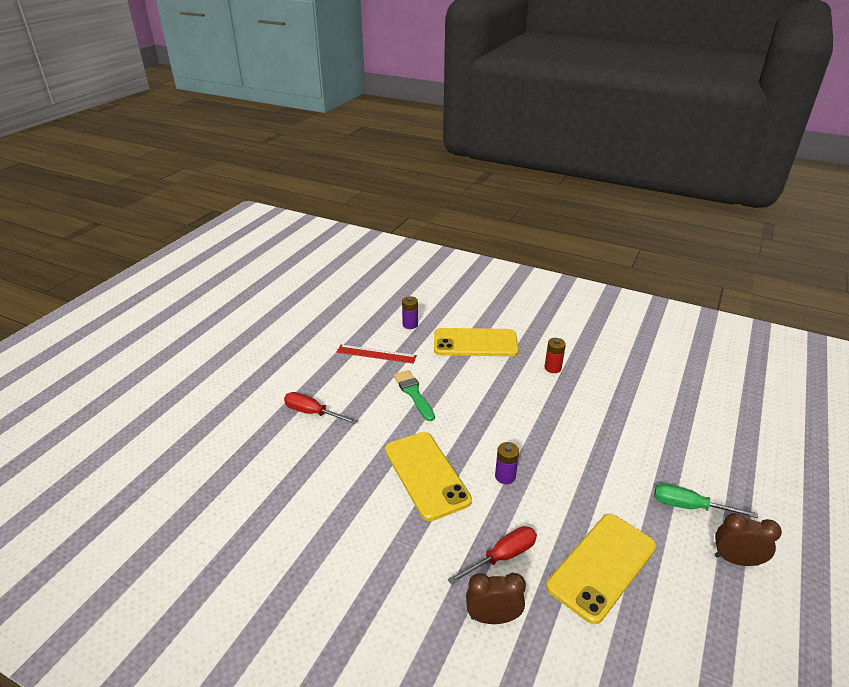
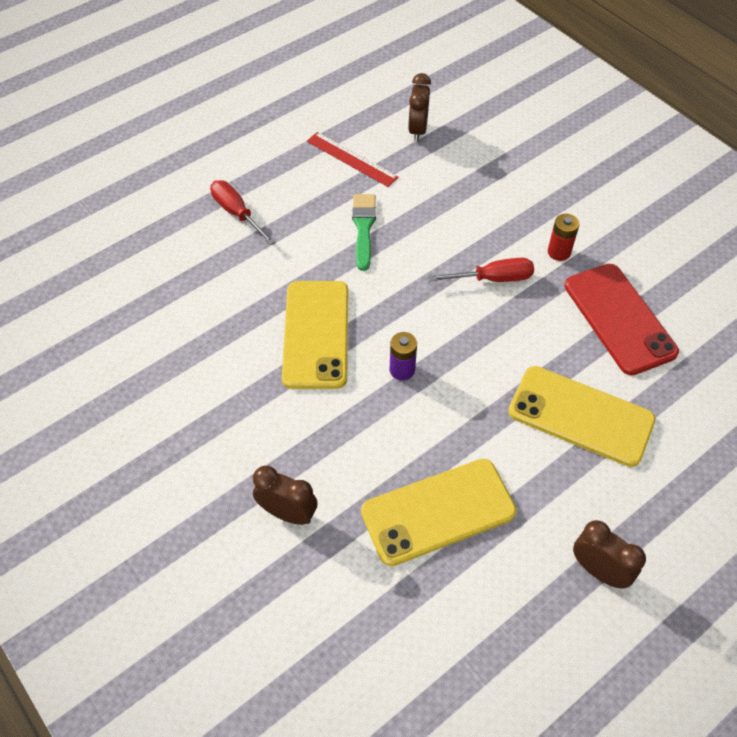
camera: 25 degrees right, 20 degrees up
purple battery [402,296,418,329] -> brown clock [408,73,431,142]
yellow phone [434,328,519,356] -> yellow phone moved to [508,366,656,467]
red screwdriver [448,526,537,585] -> red screwdriver moved to [428,258,534,282]
green screwdriver [654,483,758,518] -> none
none -> red phone [565,264,679,375]

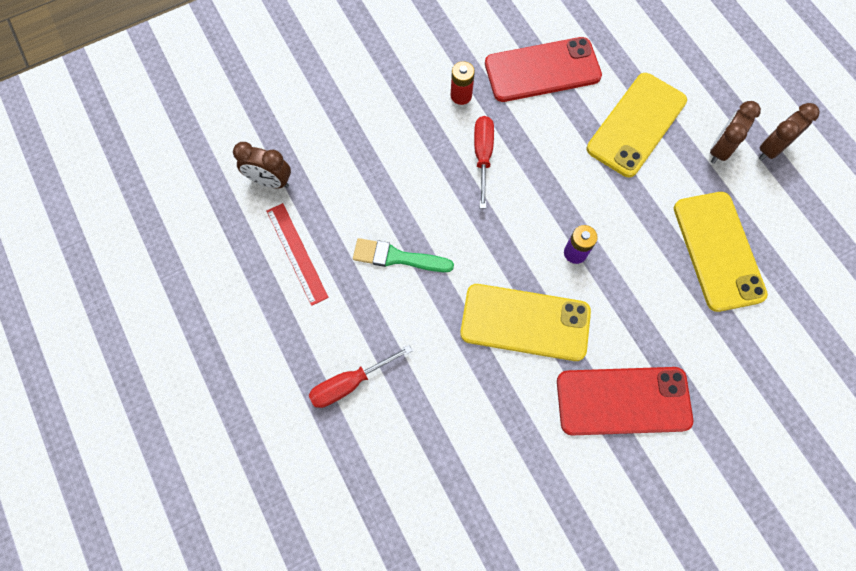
camera: 80 degrees left, 15 degrees up
brown clock [253,466,318,525] -> brown clock moved to [710,101,761,164]
red ruler [307,132,399,187] -> red ruler turned 75 degrees counterclockwise [267,203,329,306]
none -> red phone [557,367,693,436]

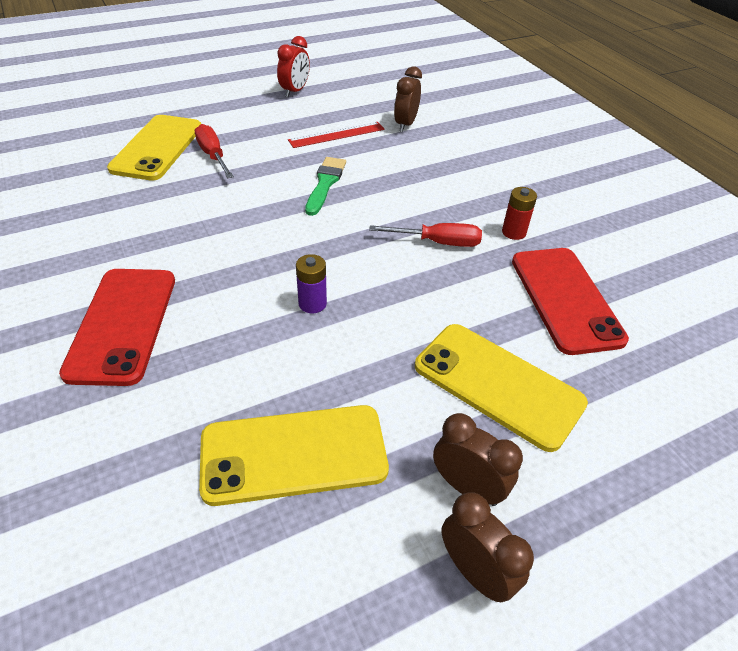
camera: 90 degrees right, 25 degrees down
yellow phone [460,284,591,361] -> yellow phone moved to [107,115,201,181]
none -> red clock [277,36,310,97]

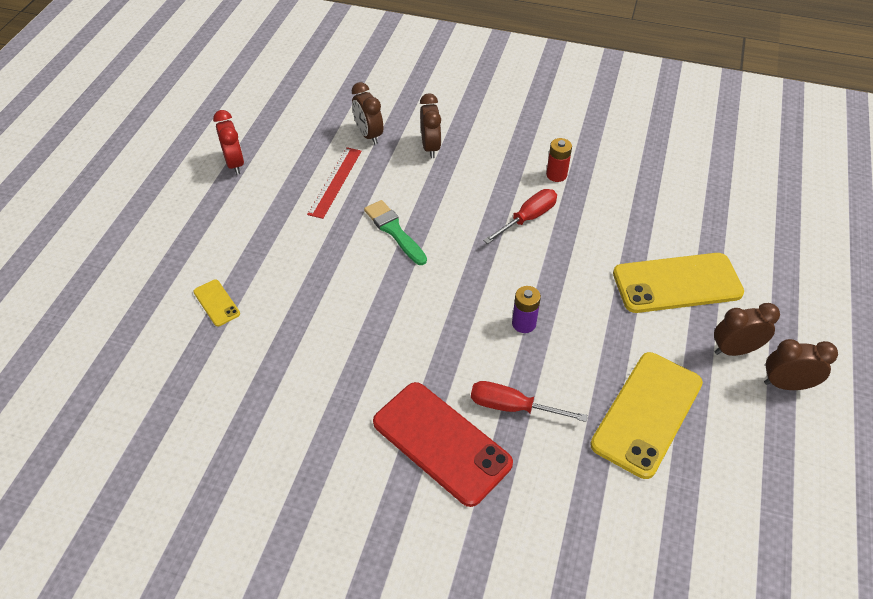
camera: 45 degrees left, 5 degrees up
yellow phone [107,115,201,181] -> yellow phone [193,280,240,326], size x0.45
red screwdriver [195,124,234,178] -> red screwdriver moved to [471,381,588,422]
red phone [512,248,629,355] -> none
none -> brown clock [420,93,441,158]

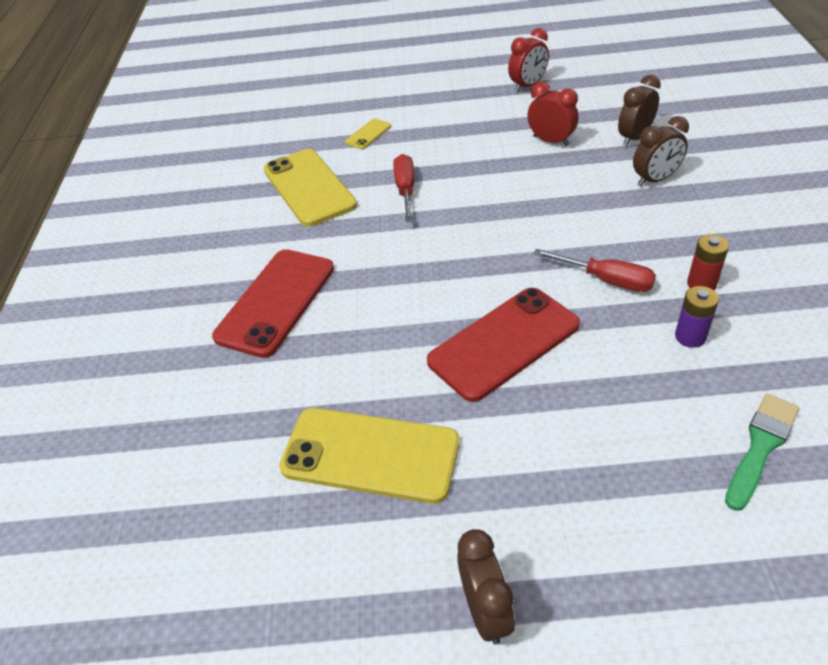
camera: 75 degrees right, 5 degrees down
red ruler [307,147,362,219] -> red clock [528,82,578,146]
green brush [364,200,427,265] -> green brush moved to [725,394,799,511]
red screwdriver [471,381,588,422] -> red screwdriver moved to [393,154,414,222]
purple battery [512,286,541,333] -> purple battery moved to [675,286,719,348]
yellow phone [613,253,744,313] -> yellow phone moved to [264,149,357,227]
brown clock [714,303,780,356] -> none
none -> red phone [427,288,580,402]

